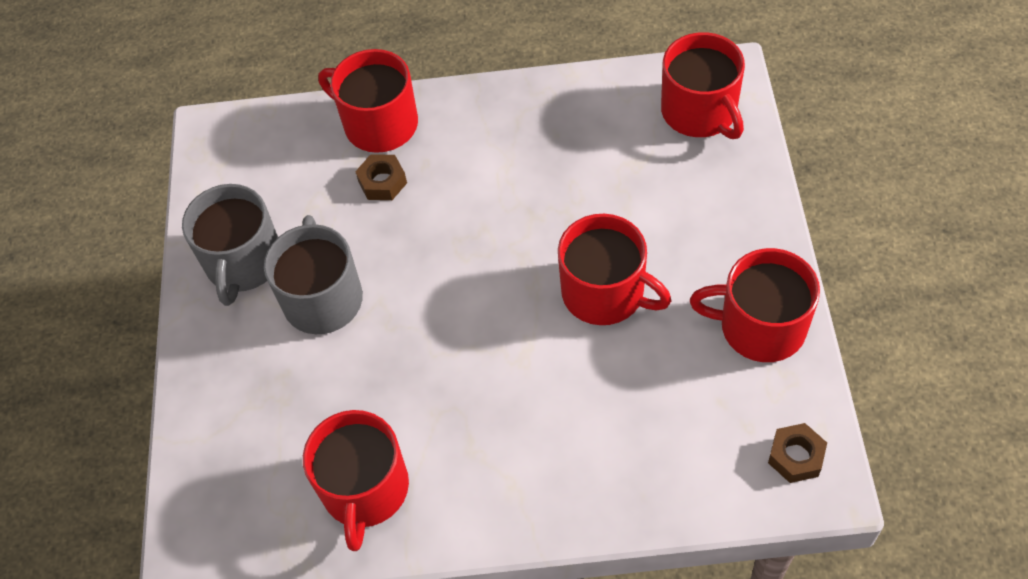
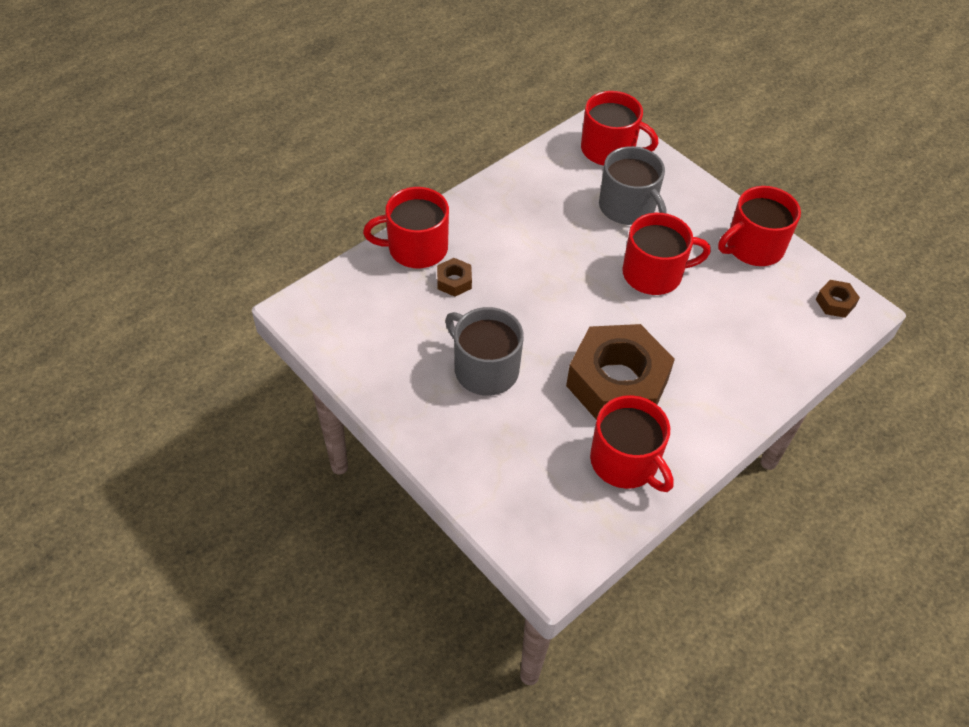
camera: 45 degrees left, 5 degrees down
grey mug [182,184,278,306] -> grey mug moved to [599,146,667,225]
none -> brown nut [566,324,675,420]

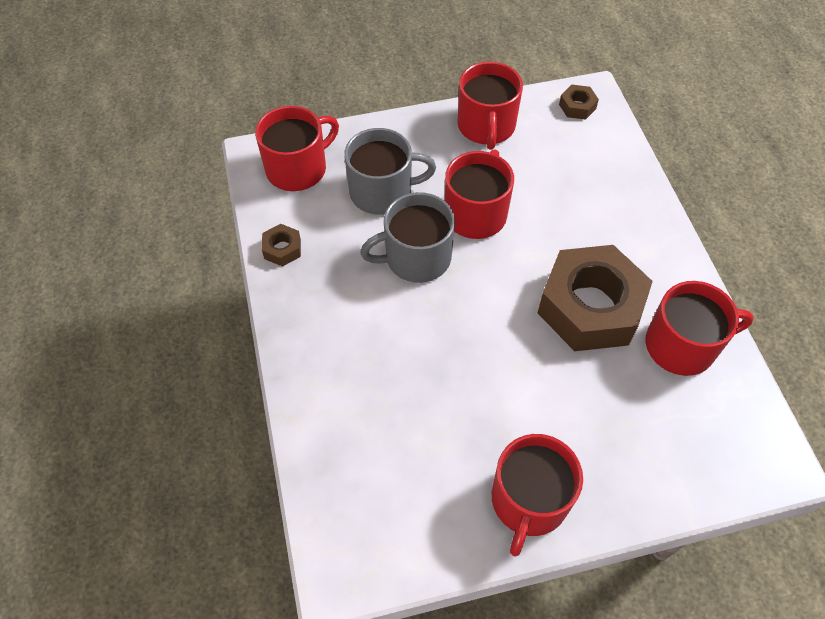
camera: 60 degrees left, 5 degrees up
red mug [363,187,449,268] -> red mug moved to [492,434,583,556]
brown nut [437,258,472,297] -> brown nut moved to [262,224,301,267]
grey mug [445,307,524,396] -> grey mug moved to [360,192,455,283]

